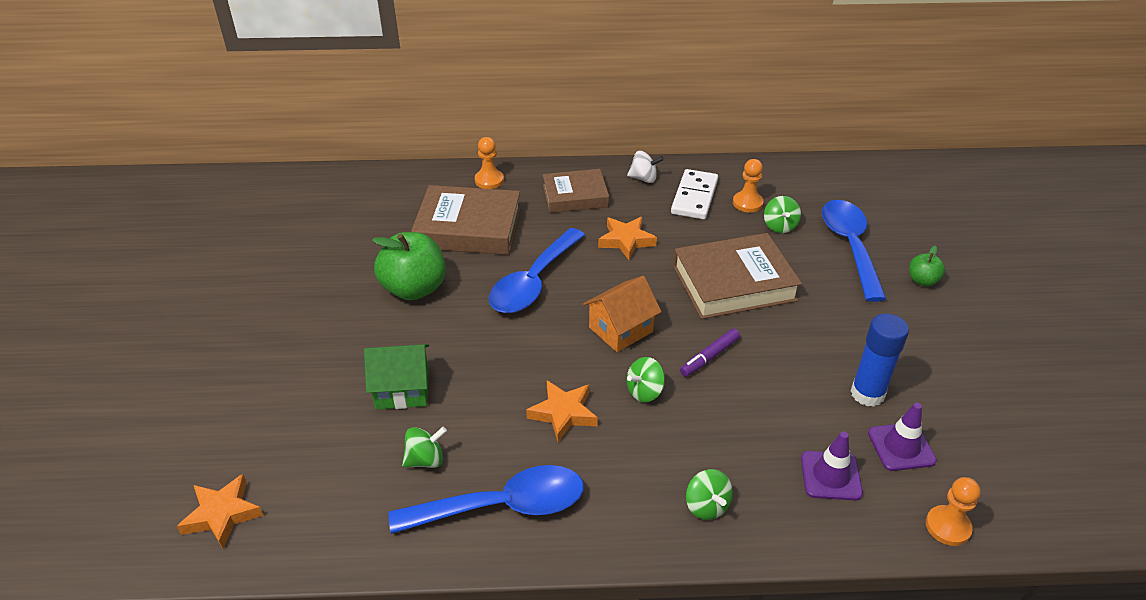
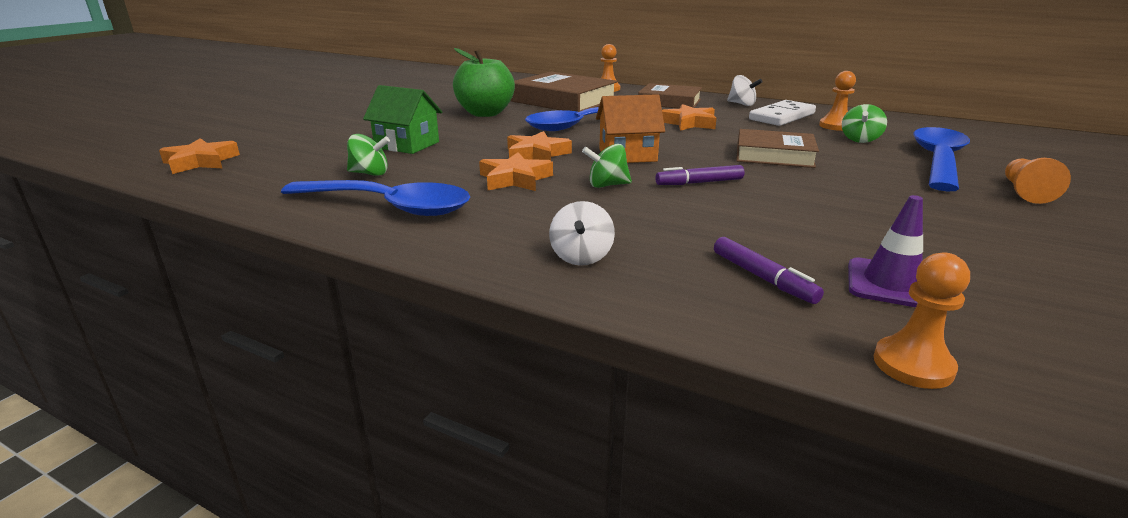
camera: 30 degrees right, 15 degrees down
brown book [673,233,802,319] -> brown book [736,129,819,168], size x0.65
green spinning top [686,469,733,520] -> white spinning top [549,201,615,266]
purple traffic cone [801,431,863,501] -> purple marker [714,237,824,304]
blue glue stick [851,314,909,407] -> none
green apple [909,246,945,286] -> orange pawn [1005,158,1071,204]
none -> orange star [507,131,572,161]

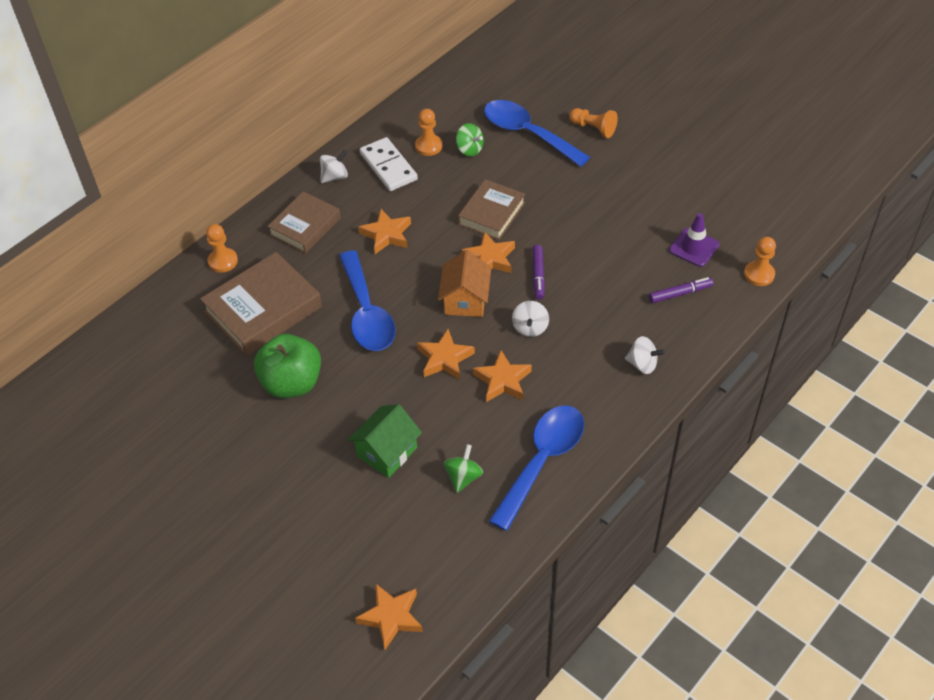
camera: 75 degrees left, 25 degrees up
green spinning top [582,144,632,188] -> white spinning top [512,301,549,337]
none -> orange star [462,231,515,273]

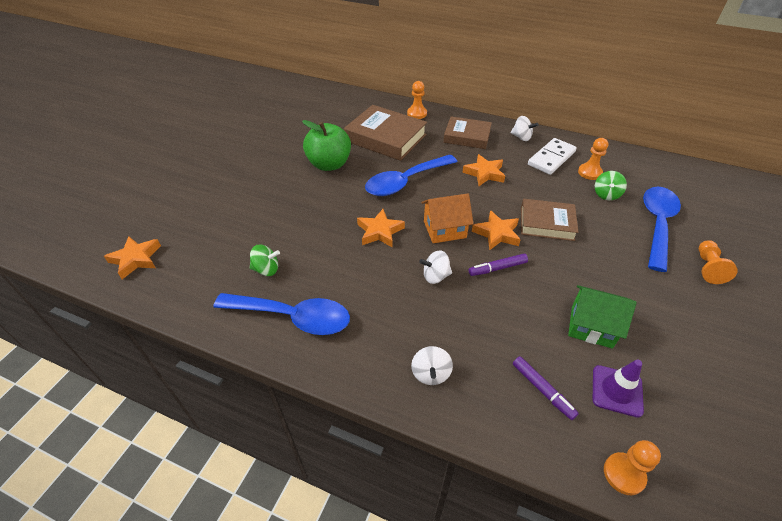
camera: 70 degrees right, 5 degrees down
green house [348,404,422,478] -> green house moved to [568,285,636,349]
orange star [473,350,532,402] -> none

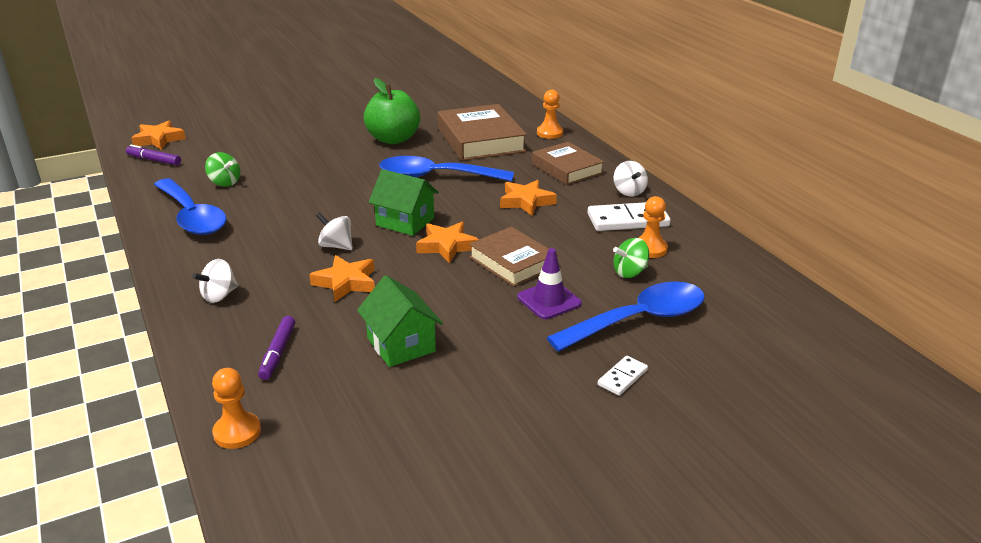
camera: 40 degrees right, 15 degrees down
orange star [357,209,405,248] -> orange star moved to [309,255,375,302]
orange house [421,193,473,243] -> green house [368,169,439,236]
purple marker [468,254,528,276] -> purple marker moved to [126,145,181,165]
purple traffic cone [593,360,644,418] -> purple traffic cone moved to [517,248,582,319]
orange pawn [699,240,738,284] -> white domino [598,356,648,396]

